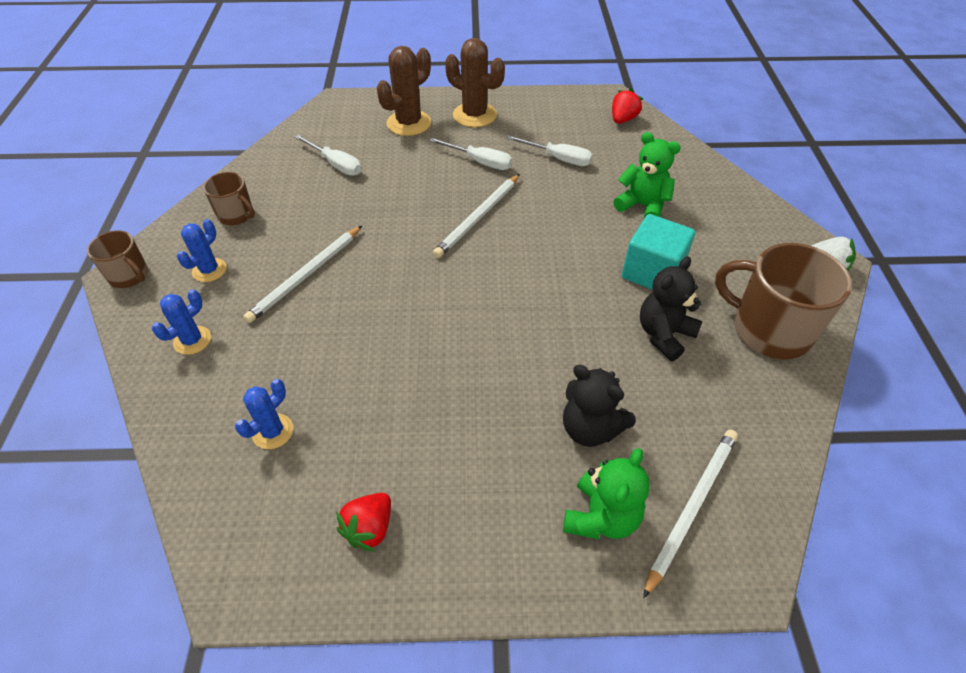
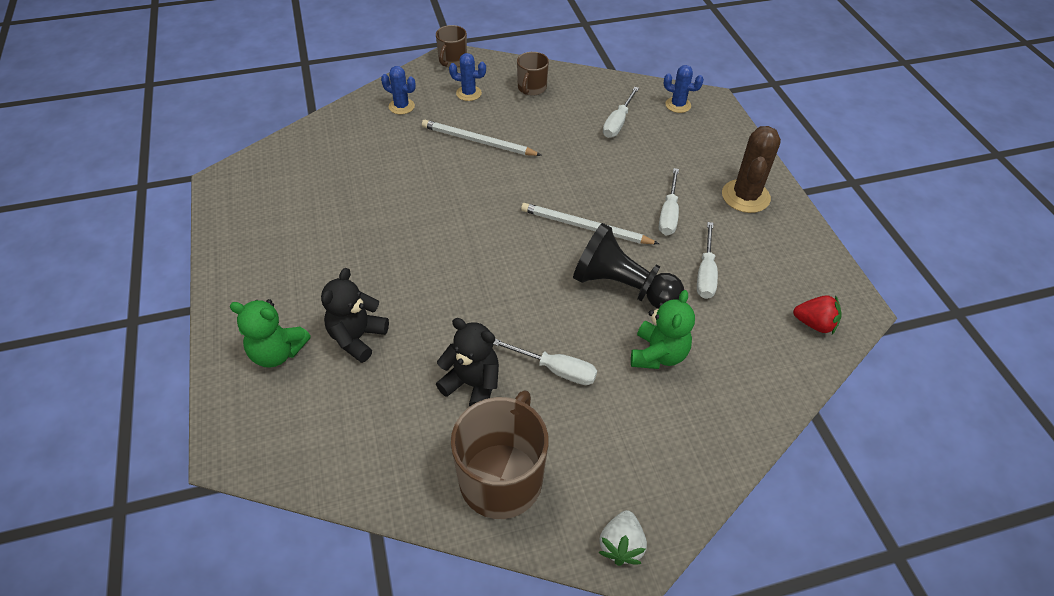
camera: 75 degrees right, 0 degrees up
blue cactus [235,379,293,449] -> blue cactus moved to [664,65,704,113]
red strawberry [336,493,391,552] -> none
brown cactus [377,46,431,136] -> none
turquoise cube [622,214,695,289] -> white screwdriver [493,339,597,385]
white pencil [643,430,738,599] -> none
none -> black pawn [573,223,684,309]

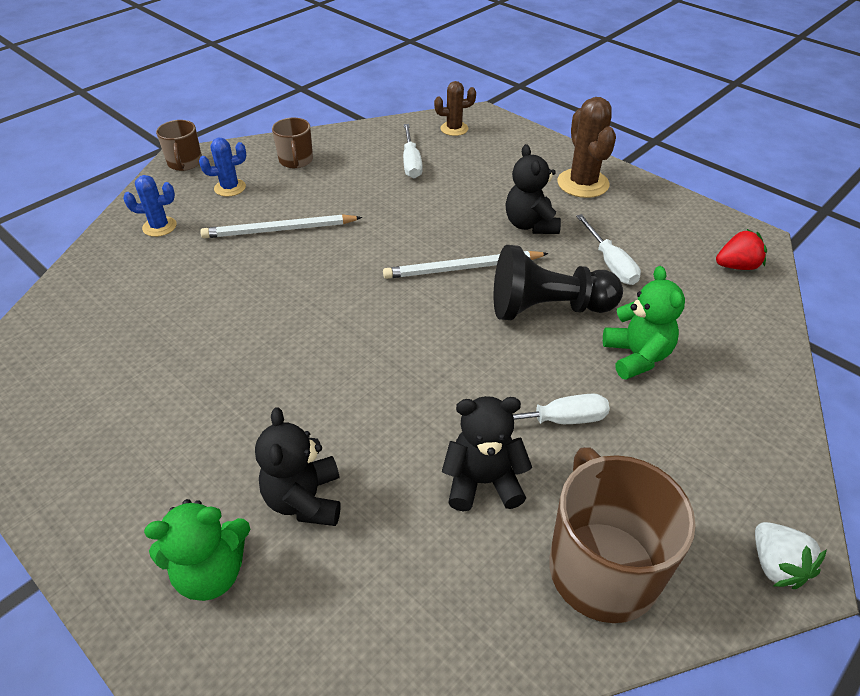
camera: 30 degrees left, 5 degrees down
white screwdriver [659,168,679,236] -> black teddy bear [506,144,561,234]
blue cactus [664,65,704,113] -> brown cactus [434,81,476,136]

